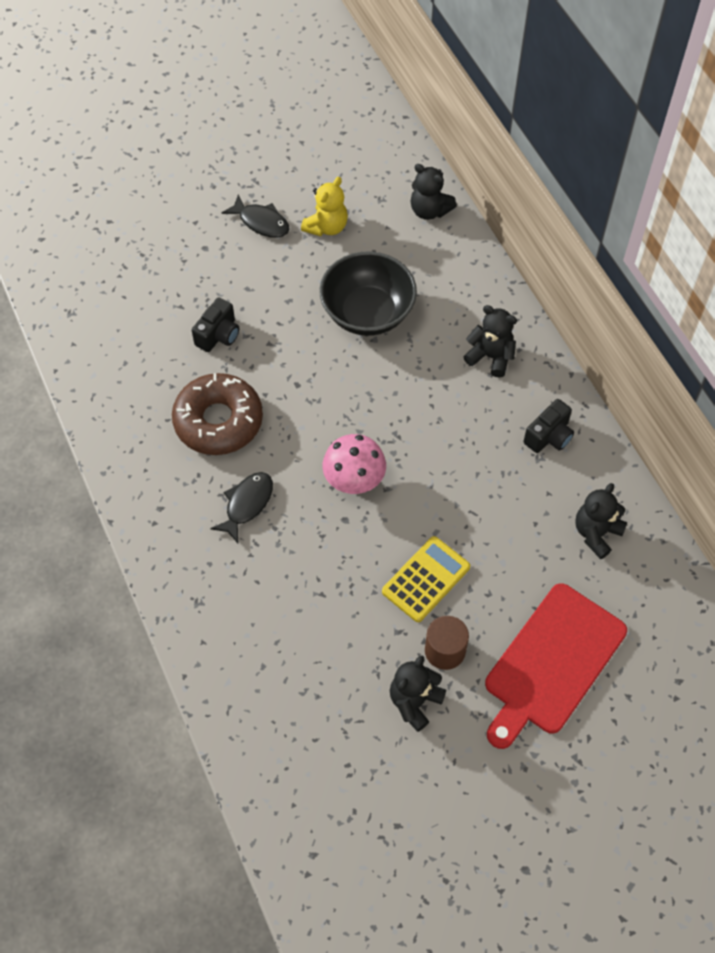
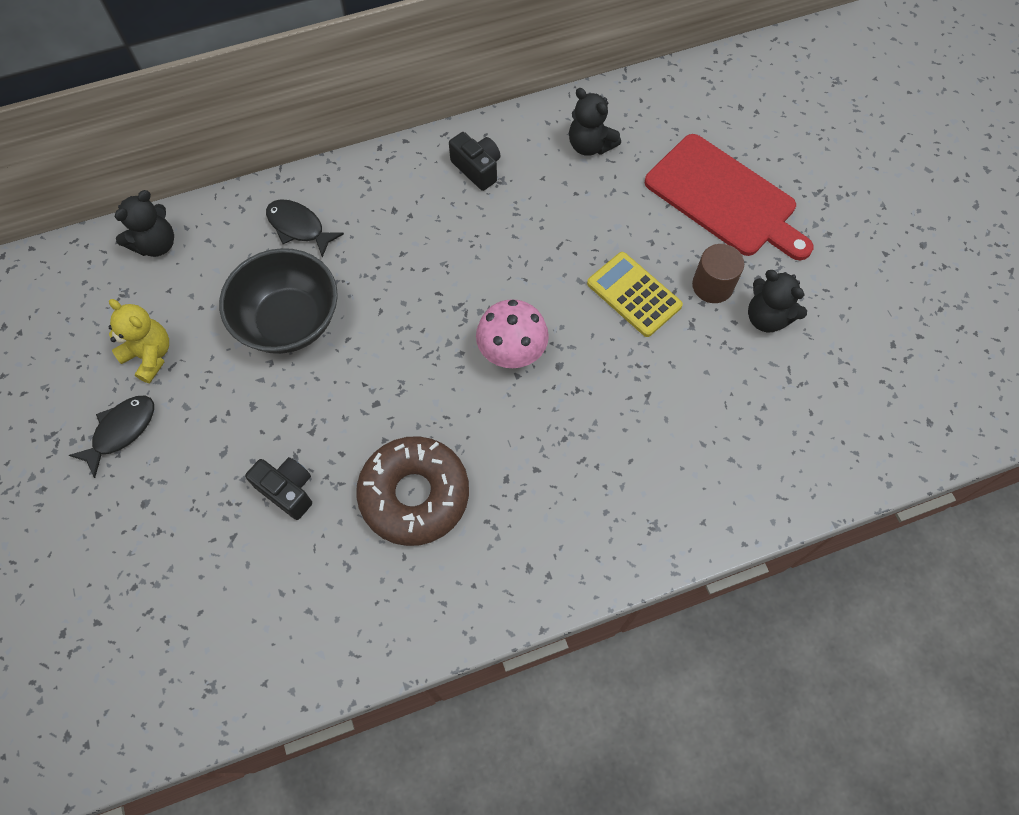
camera: 85 degrees left, 5 degrees up
black fish [210,472,273,543] -> black fish moved to [266,199,344,258]
black teddy bear [464,305,517,378] -> none

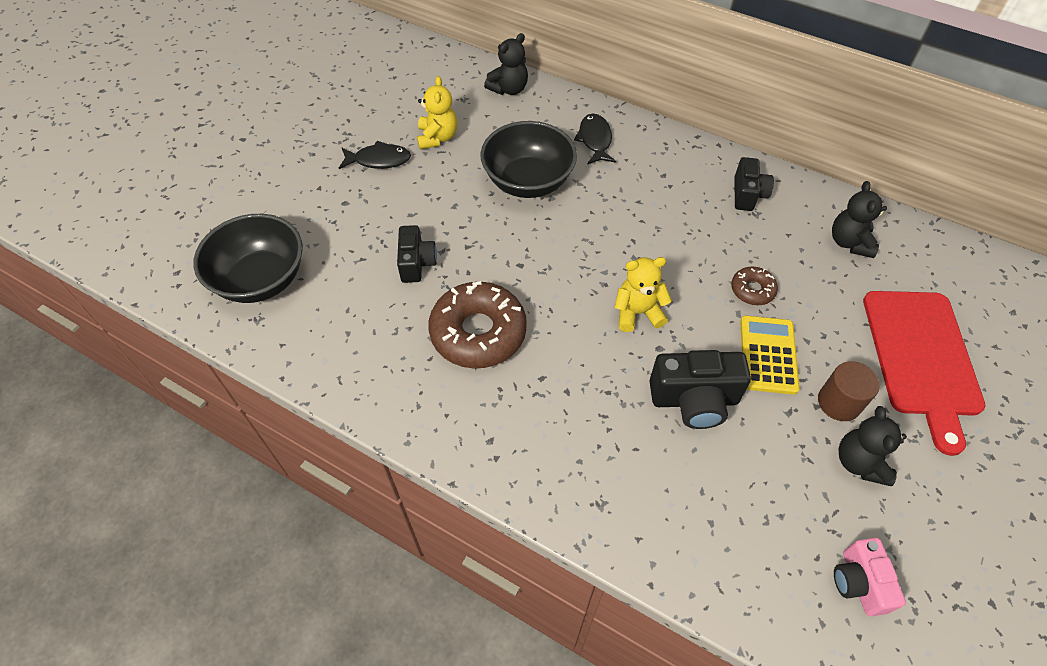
camera: 50 degrees right, 10 degrees down
black teddy bear [115,190,174,257] -> black teddy bear turned 45 degrees counterclockwise [484,33,528,95]
pink mushroom [476,299,549,368] -> yellow teddy bear [614,257,672,332]
none -> black bowl [193,214,303,303]
none -> black camera [650,350,751,429]
none -> brown donut [731,267,778,305]
none -> pink camera [834,538,906,616]

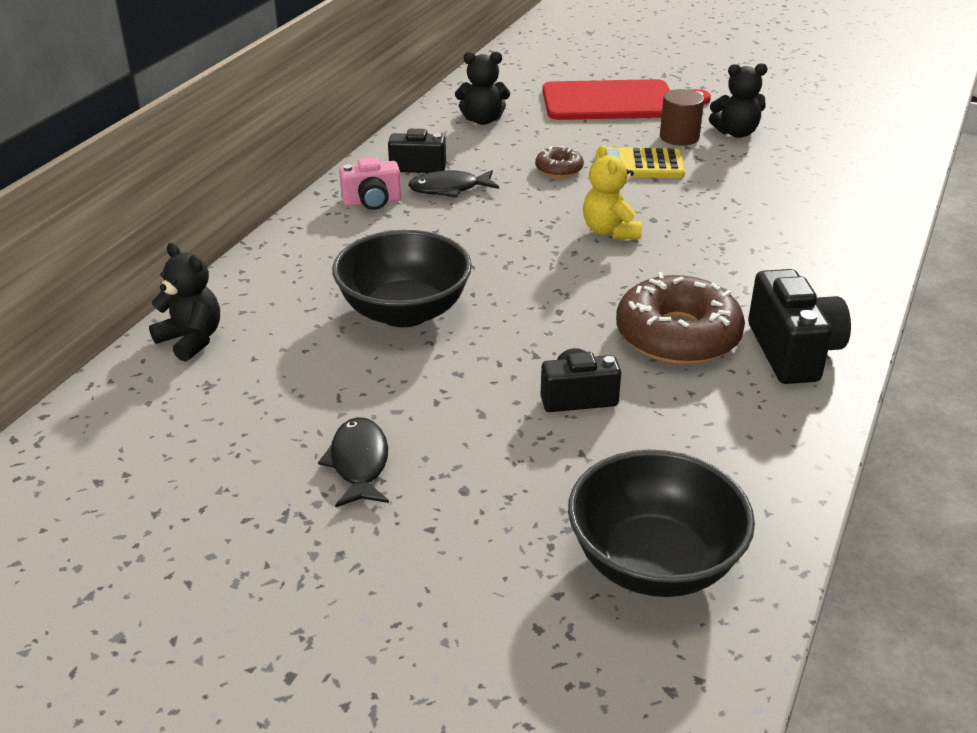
camera: 95 degrees left, 20 degrees down
yellow teddy bear [417,76,457,149] -> none
black fish [574,114,616,165] -> black fish moved to [408,170,499,198]
black camera [650,350,751,429] -> black camera moved to [748,269,851,384]
pink camera [834,538,906,616] -> pink camera moved to [339,157,401,210]

